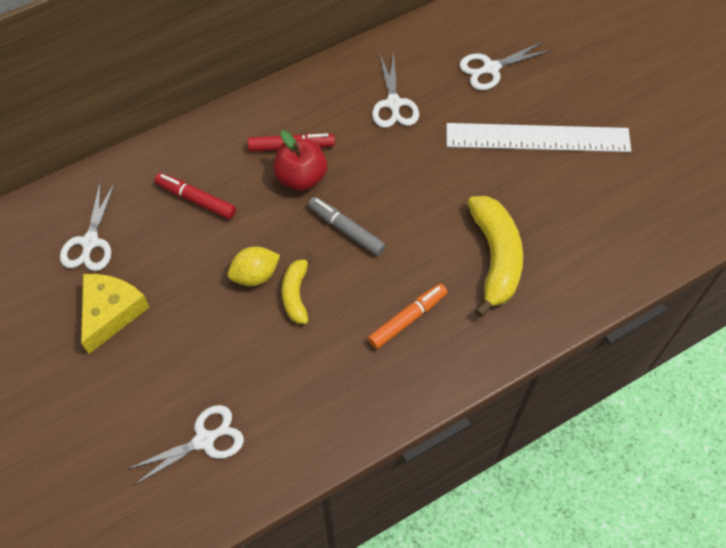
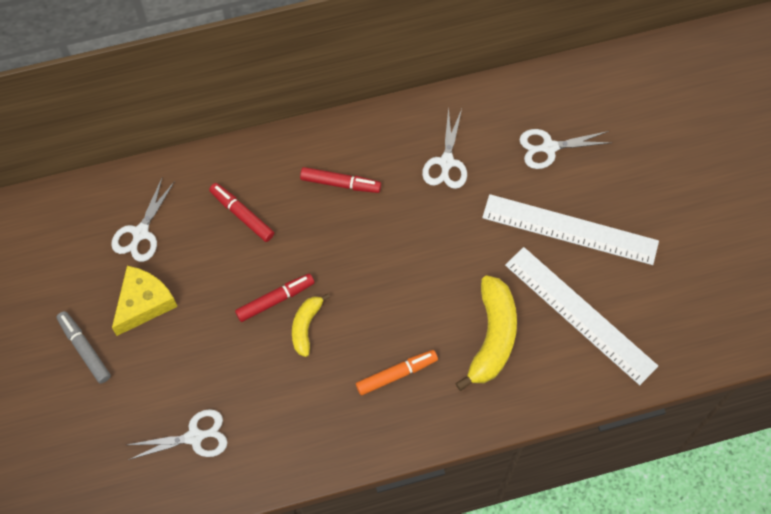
camera: 15 degrees right, 5 degrees up
yellow lemon [228,247,280,286] -> red marker [235,274,314,322]
red apple [273,131,327,191] -> none
grey marker [308,197,386,256] -> grey marker moved to [57,311,111,384]
none -> white ruler [505,247,658,385]

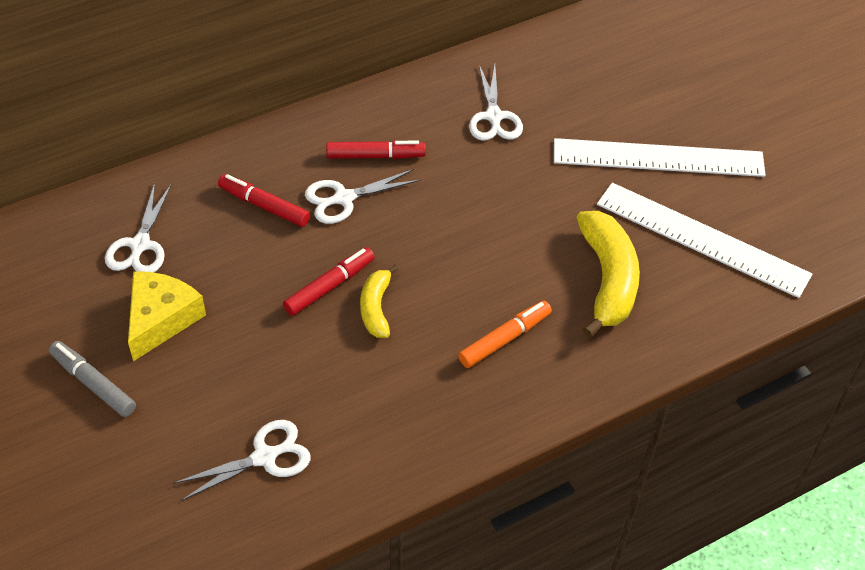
camera: 15 degrees left, 15 degrees down
white scissors [520,129,612,169] -> white scissors moved to [305,169,421,224]

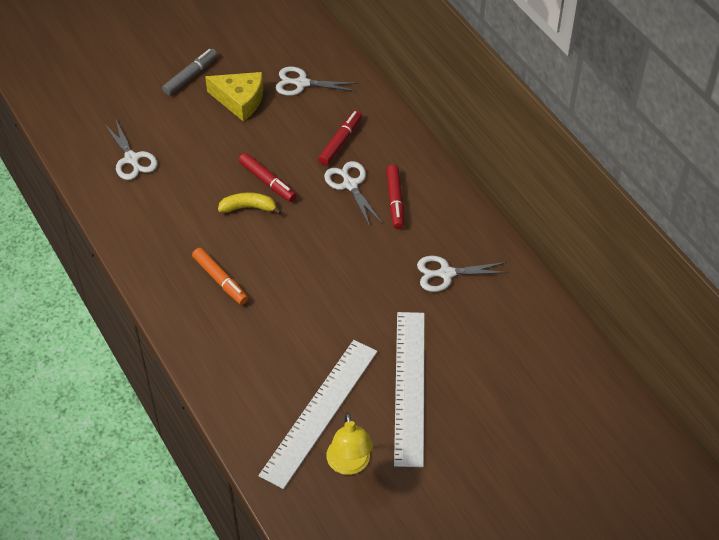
camera: 90 degrees right, 0 degrees up
yellow banana [577,211,640,338] -> none
none -> yellow lamp [326,412,373,475]

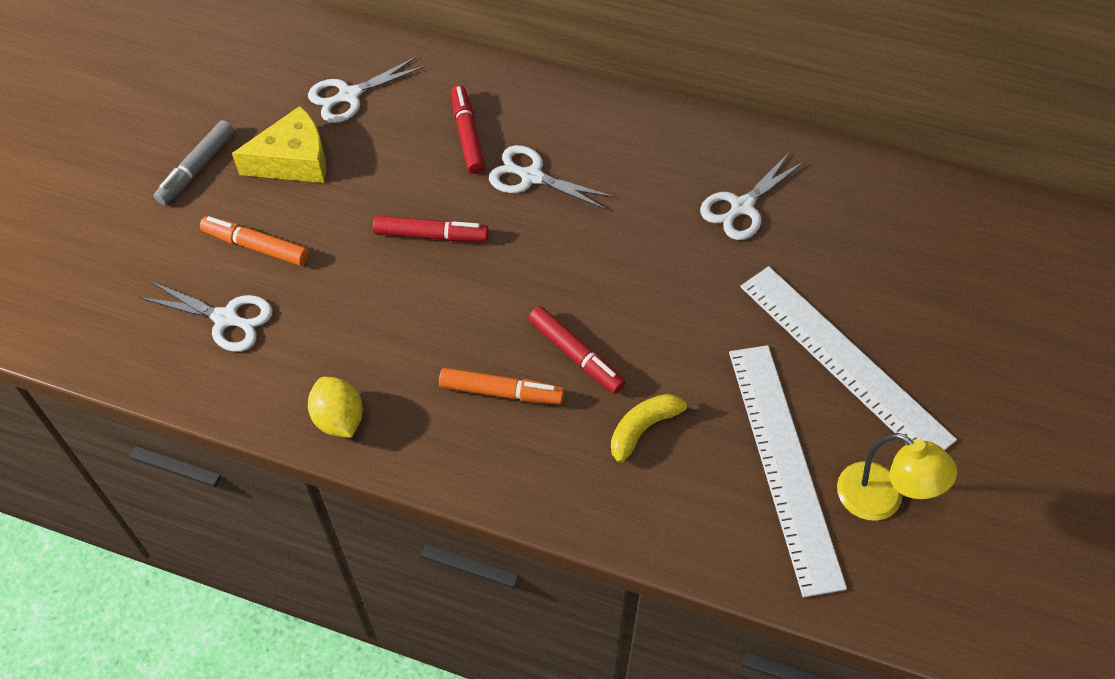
camera: 40 degrees left, 5 degrees up
grey marker [162,49,217,95] -> grey marker turned 150 degrees counterclockwise [154,120,234,205]
yellow banana [218,192,282,215] -> yellow banana moved to [611,394,699,463]
red marker [386,165,404,229] -> red marker moved to [528,306,626,394]
none -> orange marker [200,216,309,266]
none -> yellow lemon [308,377,363,438]

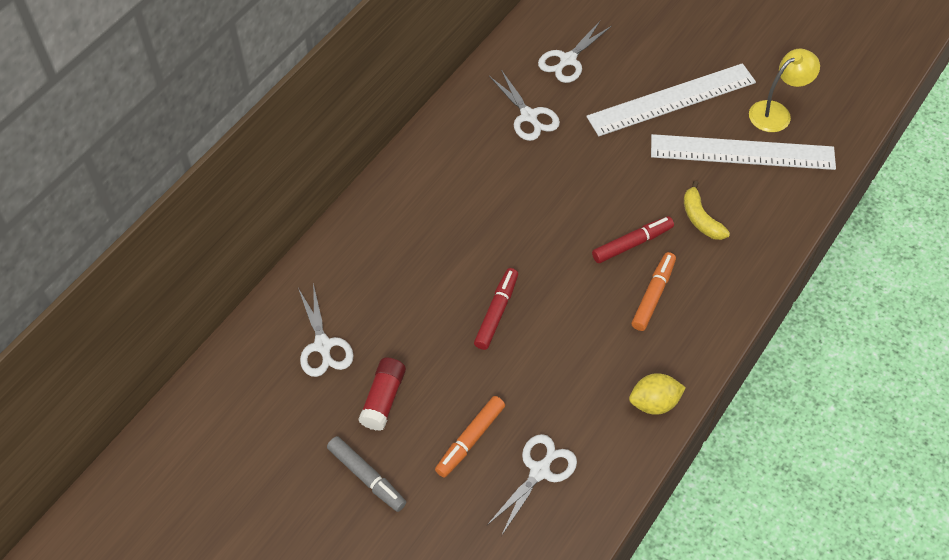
camera: 75 degrees left, 0 degrees up
yellow cheese [232,106,326,183] -> red glue stick [358,358,406,431]
red marker [451,85,485,174] -> none
white scissors [489,145,615,210] -> white scissors moved to [538,20,612,83]

